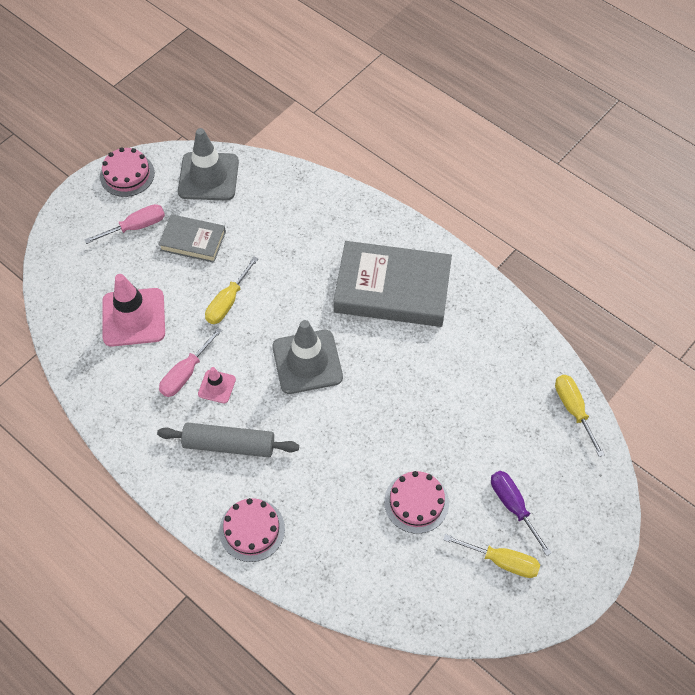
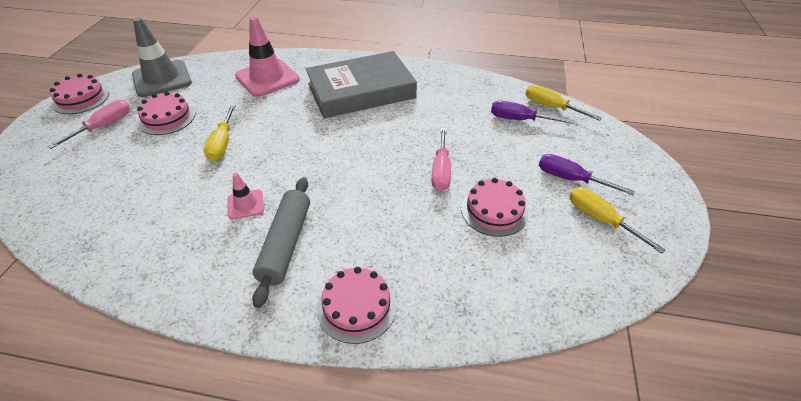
camera: 30 degrees left, 15 degrees down
pink traffic cone [102,274,165,347] -> pink traffic cone moved to [235,17,300,97]
grey rolling pin [157,423,299,457] -> grey rolling pin turned 60 degrees counterclockwise [252,177,310,308]
grey book [158,214,226,263] -> pink cake [137,91,195,135]
pink screwdriver [159,328,222,397] -> pink screwdriver moved to [432,128,451,191]
grey traffic cone [272,320,343,394] -> none
yellow screwdriver [443,534,540,578] -> yellow screwdriver turned 120 degrees counterclockwise [569,187,666,254]
none -> purple screwdriver [491,101,574,124]

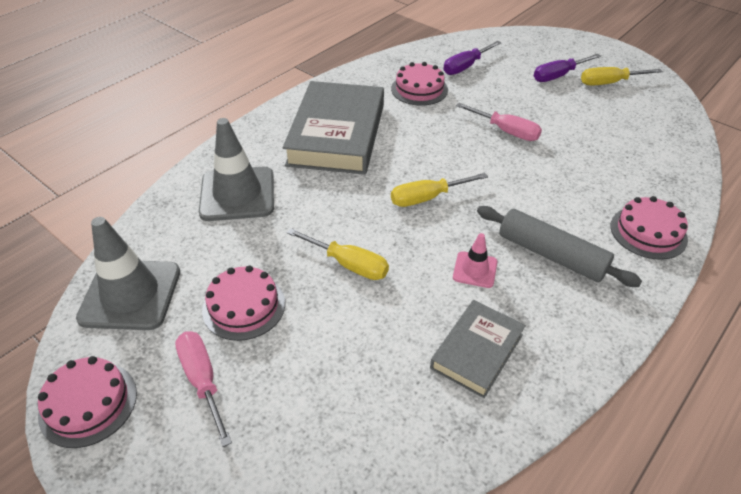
camera: 60 degrees left, 0 degrees up
pink traffic cone [235,17,300,97] -> grey traffic cone [199,118,274,221]
pink cake [461,178,528,237] -> pink cake moved to [391,62,448,105]
yellow screwdriver [526,84,602,121] -> yellow screwdriver moved to [391,173,488,207]
none -> grey book [430,300,526,398]

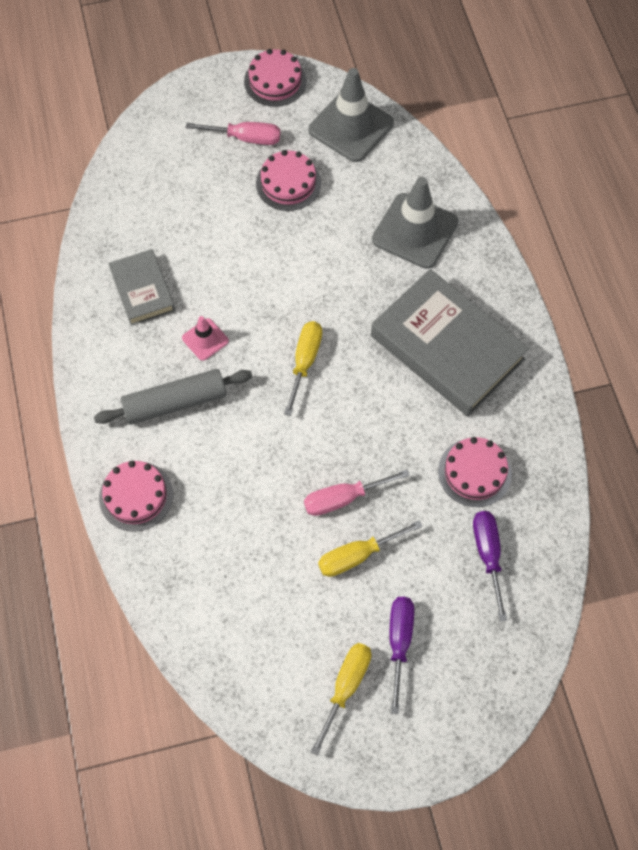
camera: 125 degrees right, 20 degrees up
yellow screwdriver [287,228,389,280] -> yellow screwdriver moved to [318,520,423,577]

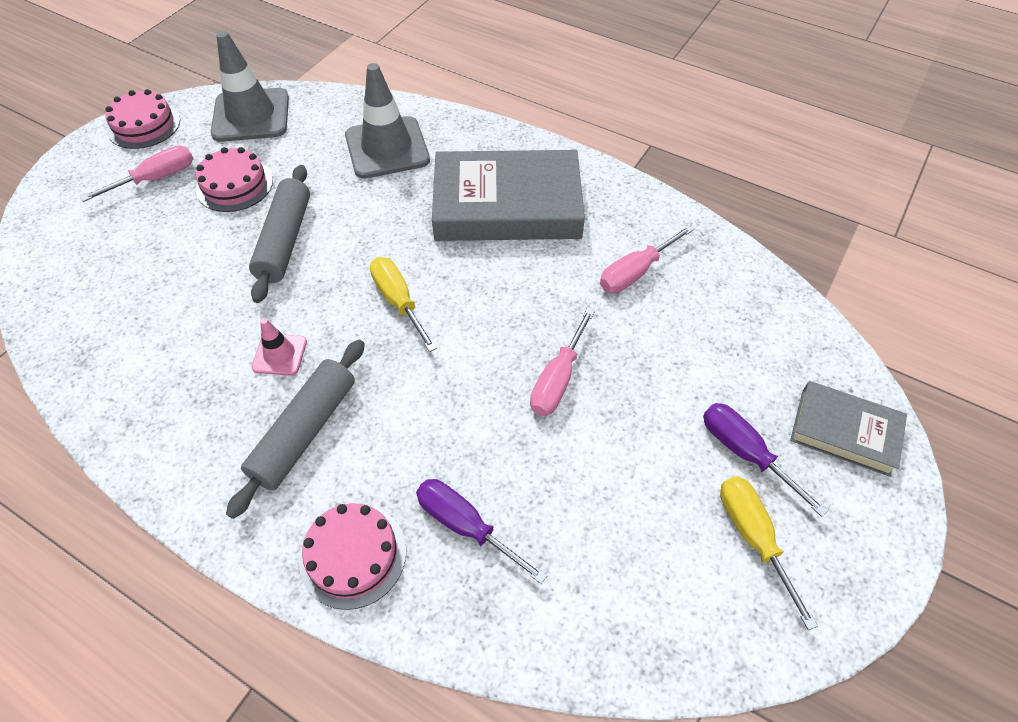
camera: 45 degrees left, 10 degrees down
grey book [108,249,175,326] -> grey book moved to [790,381,907,477]
yellow screwdriver [318,520,423,577] -> none
pink cake [438,437,512,507] -> pink screwdriver [600,225,694,293]
purple screwdriver [473,511,507,621] -> purple screwdriver moved to [416,479,548,584]
none -> grey rolling pin [249,165,310,303]

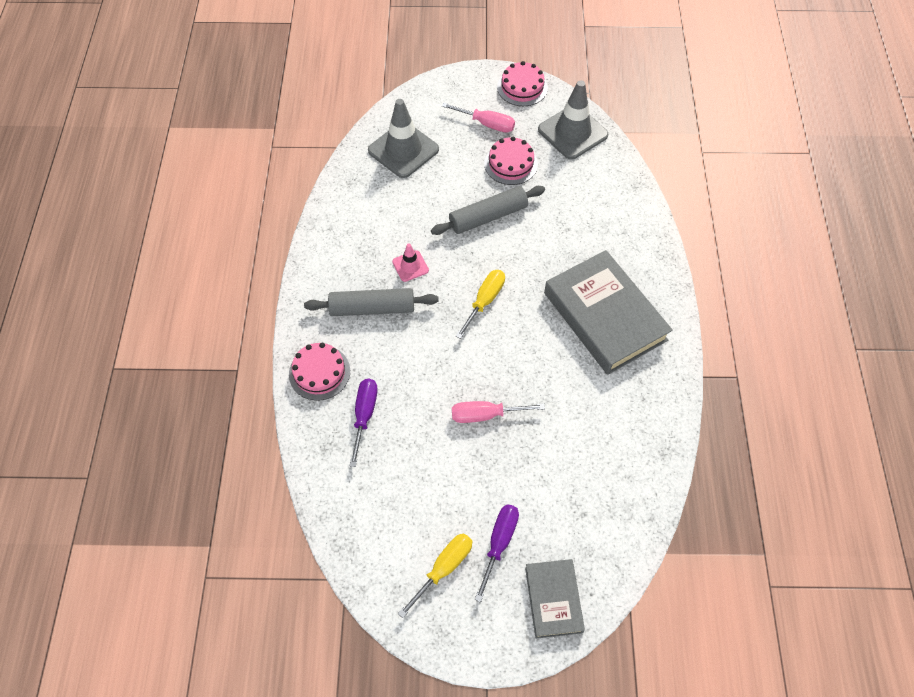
camera: 60 degrees right, 5 degrees up
grey traffic cone [345,63,430,179] -> grey traffic cone moved to [368,99,439,178]
pink screwdriver [600,225,694,293] -> none

